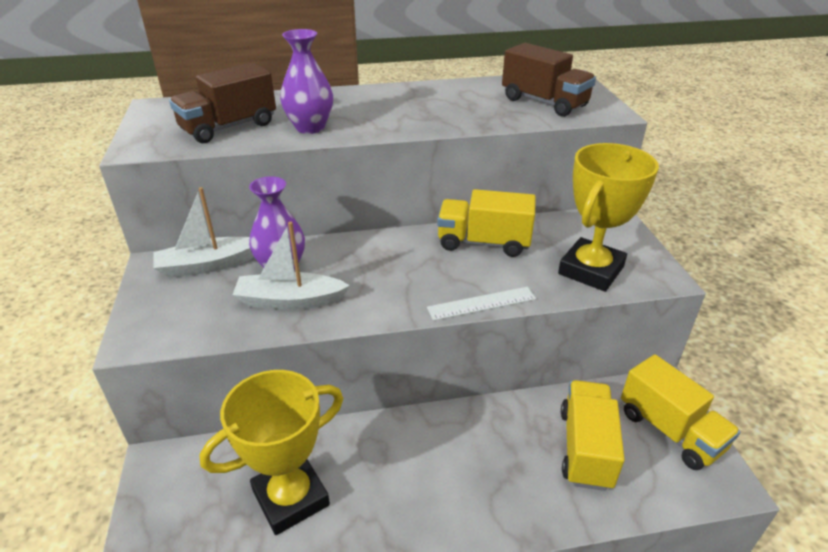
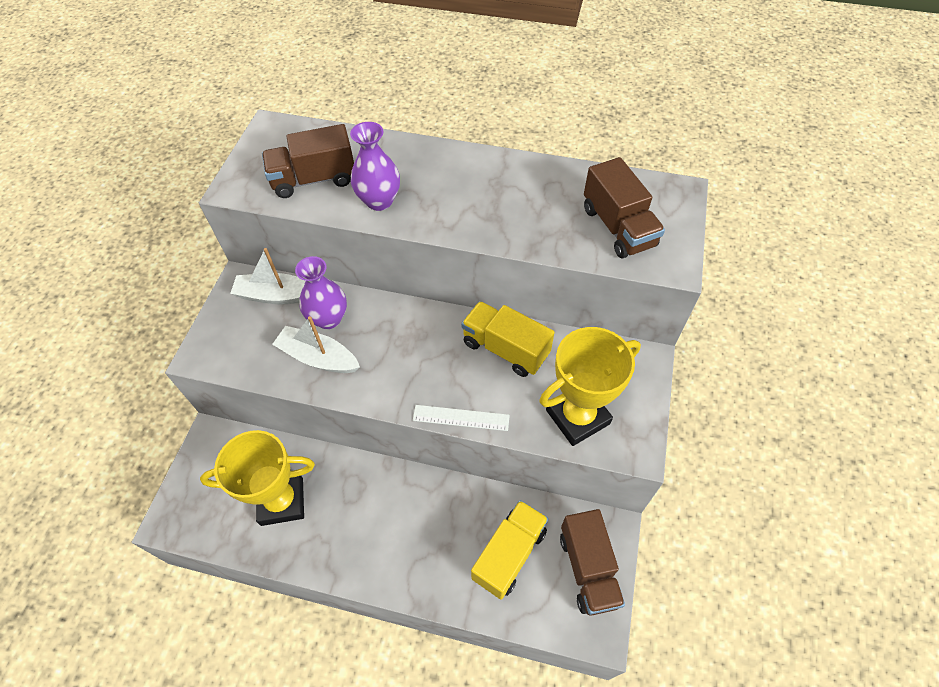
camera: 25 degrees right, 20 degrees up
yellow truck [621,354,740,470] -> brown truck [560,509,625,616]

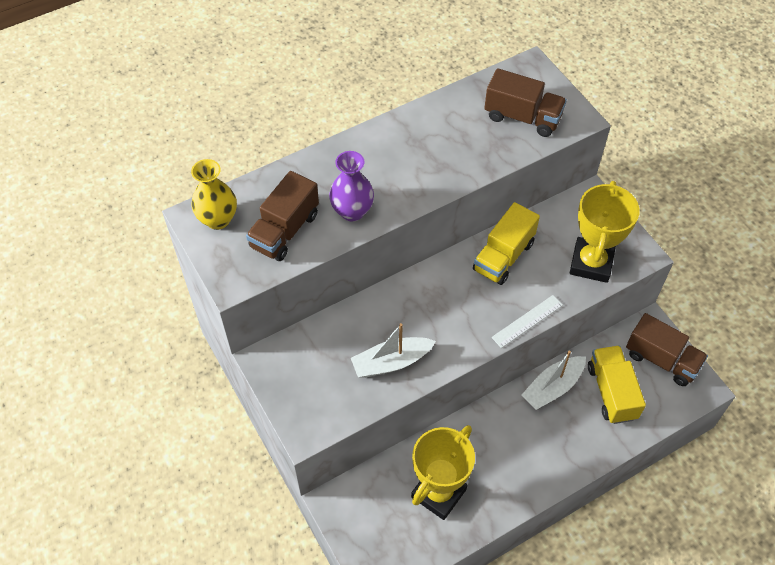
camera: 45 degrees left, 0 degrees up
white boat [230,248,306,304] -> white boat moved to [522,350,586,410]
purple vase [295,256,347,329] -> none
yellow truck [461,301,555,377] -> yellow truck turned 45 degrees counterclockwise [473,202,540,285]
none -> yellow vase [191,159,237,230]

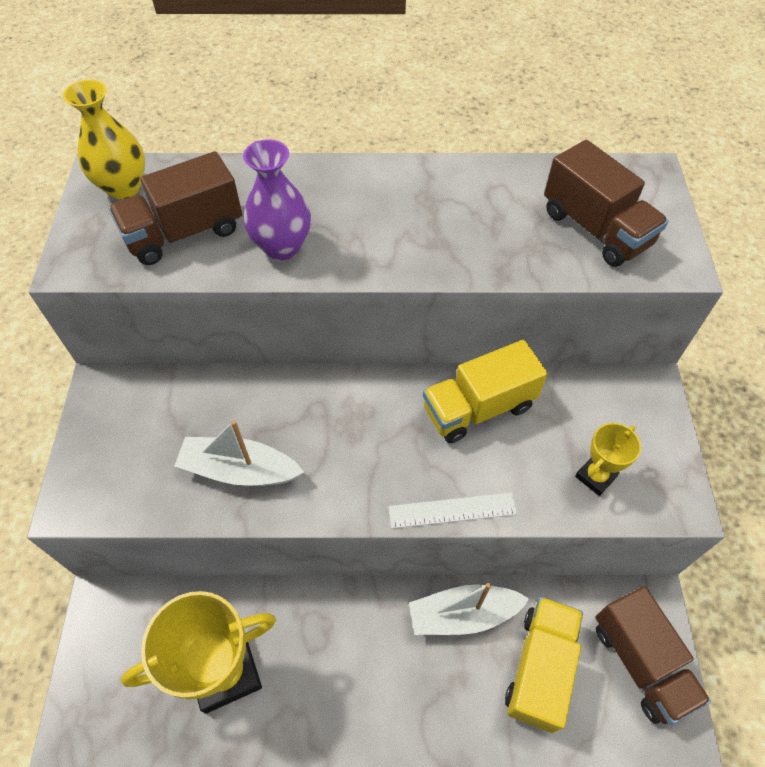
camera: 30 degrees right, 0 degrees up
yellow trophy [570,181,640,283] -> yellow trophy [575,423,641,496], size x0.50

